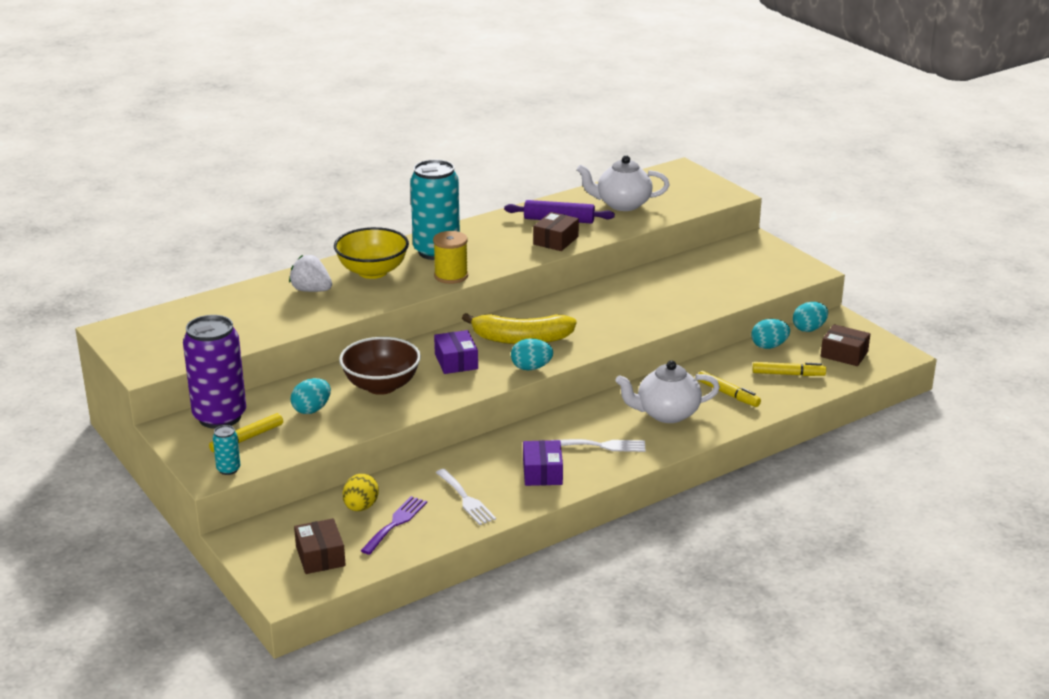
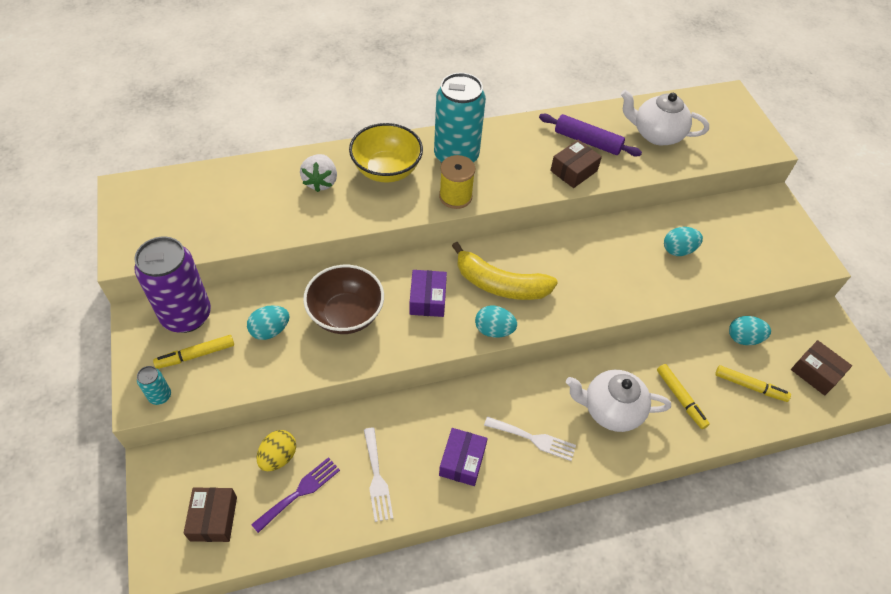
camera: 15 degrees right, 25 degrees up
white strawberry [289,255,332,292] -> white strawberry turned 135 degrees counterclockwise [300,154,337,192]
turquoise egg [793,302,828,332] -> turquoise egg moved to [664,227,703,256]

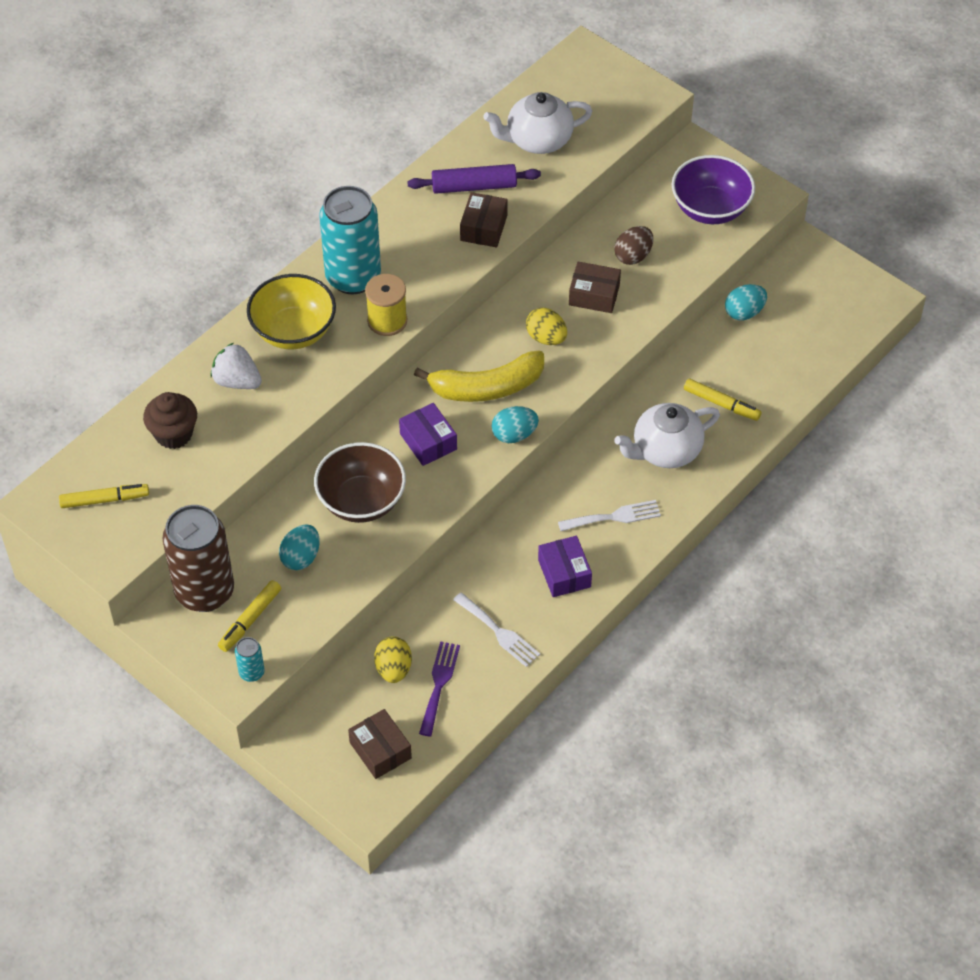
camera: 30 degrees left, 0 degrees up
purple can [134,237,211,333] -> brown can [162,505,234,612]
white strawberry [300,154,337,192] -> white strawberry turned 150 degrees clockwise [210,343,262,389]
turquoise egg [664,227,703,256] -> brown egg [614,226,653,265]
yellow marker [715,365,791,402] -> yellow marker moved to [59,484,149,508]
brown box [791,340,852,395] -> brown box moved to [569,262,621,313]
none -> brown cupcake [143,392,197,449]
none -> yellow egg [526,308,567,345]
none -> purple bowl [671,155,755,224]

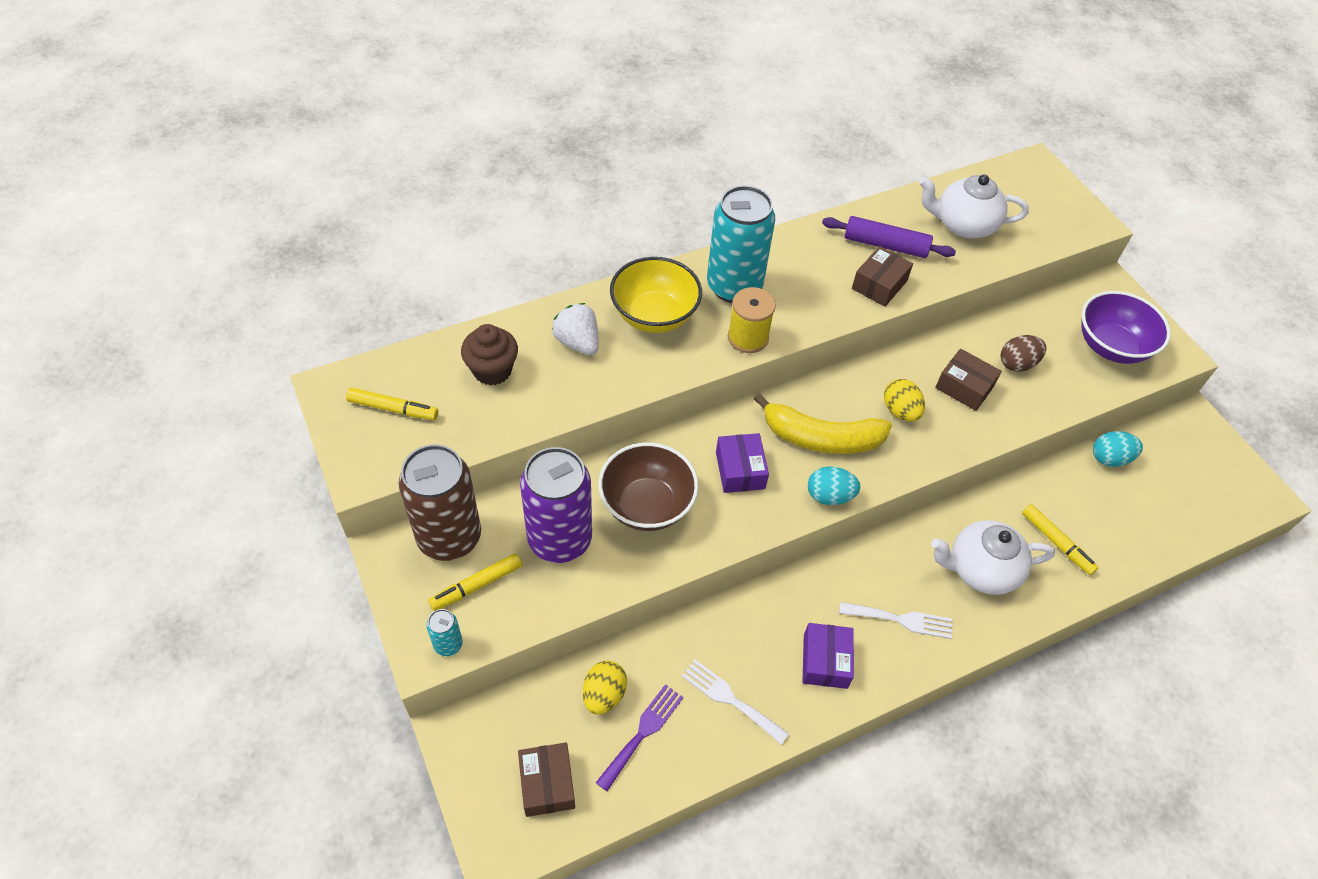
camera: 20 degrees right, 0 degrees up
turquoise egg [279,525,320,570] -> purple can [520,447,592,563]
white fork [453,593,540,667] -> white fork turned 150 degrees clockwise [682,660,789,745]

